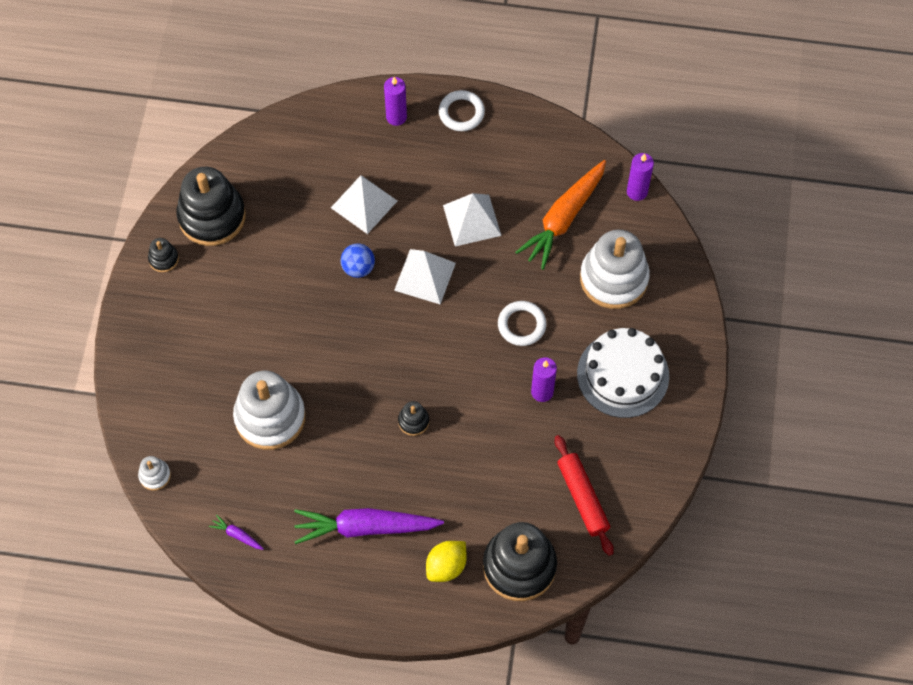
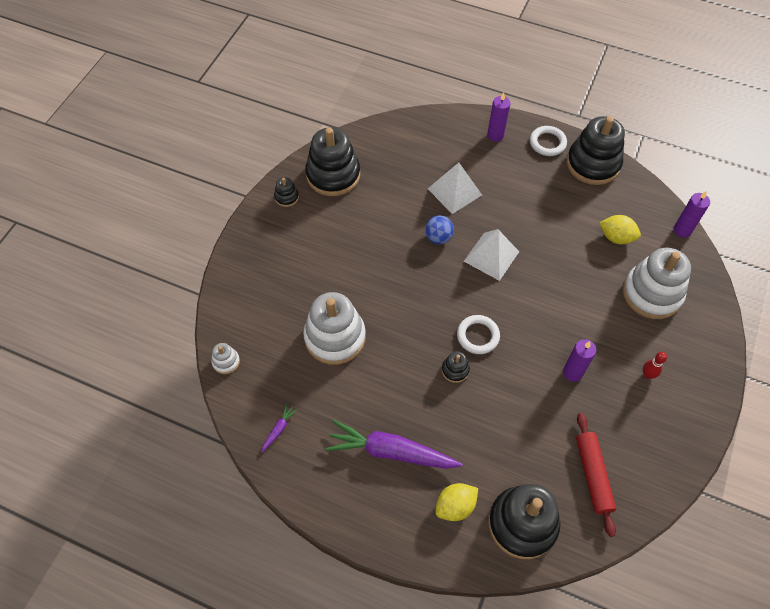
camera: 15 degrees right, 5 degrees down
purple carrot [209,514,264,550] -> purple carrot turned 75 degrees clockwise [261,404,297,452]
white pyramid [443,193,502,247] -> none
white ring [498,301,547,346] -> white ring moved to [457,315,500,354]
orange carrot [515,160,606,270] -> yellow lemon [599,215,641,244]
white cake [577,328,669,418] -> red bowling pin [643,352,667,379]
none -> black stacking toy [567,116,625,185]

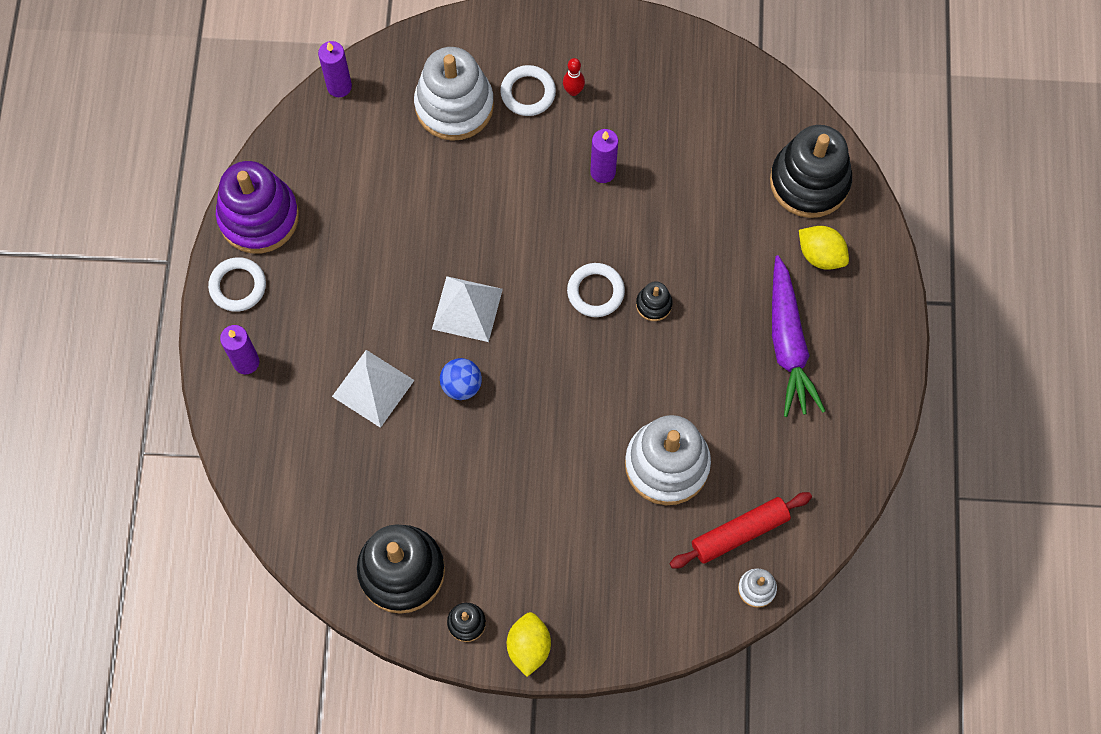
camera: 110 degrees left, 10 degrees up
purple carrot [261,404,297,452] -> none
black stacking toy [567,116,625,185] -> purple stacking toy [216,161,299,253]
red rolling pin [576,413,616,537] -> red rolling pin moved to [670,492,812,569]
yellow lemon [599,215,641,244] -> yellow lemon moved to [507,612,551,677]
none -> white ring [500,65,556,116]

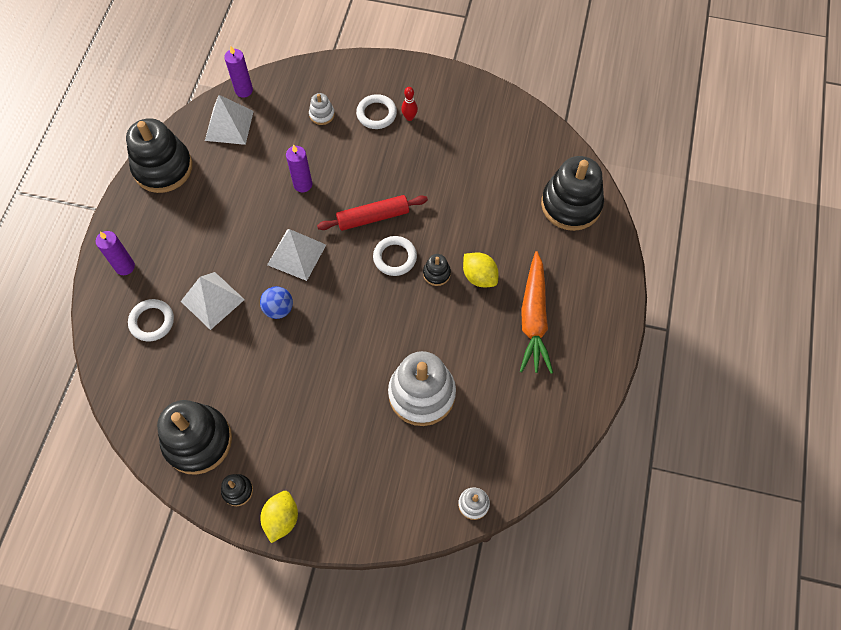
camera: 10 degrees right, 5 degrees down
white ring [208,257,266,312] -> white ring moved to [128,299,174,341]
purple stacking toy [216,161,299,253] -> black stacking toy [126,118,192,193]
white stacking toy [414,47,494,141] -> white stacking toy [309,93,335,125], size x0.44
purple candle [590,129,618,183] -> purple candle moved to [286,144,312,192]
red rolling pin [670,492,812,569] -> red rolling pin moved to [317,195,428,231]
purple carrot [772,255,825,417] -> orange carrot [520,251,553,374]
yellow lemon [799,226,849,270] -> yellow lemon moved to [463,252,498,287]
none -> white pyramid [205,95,254,145]

